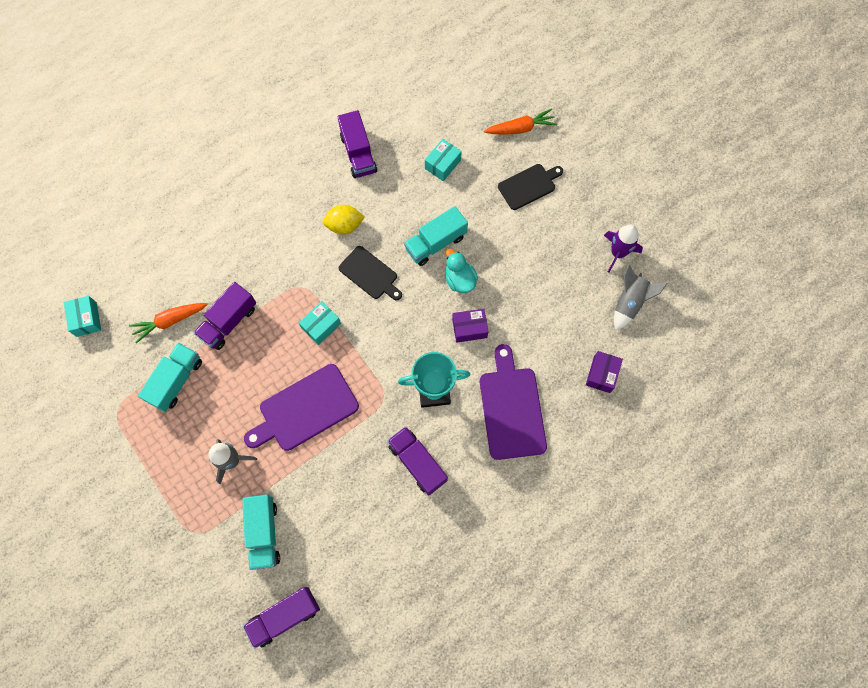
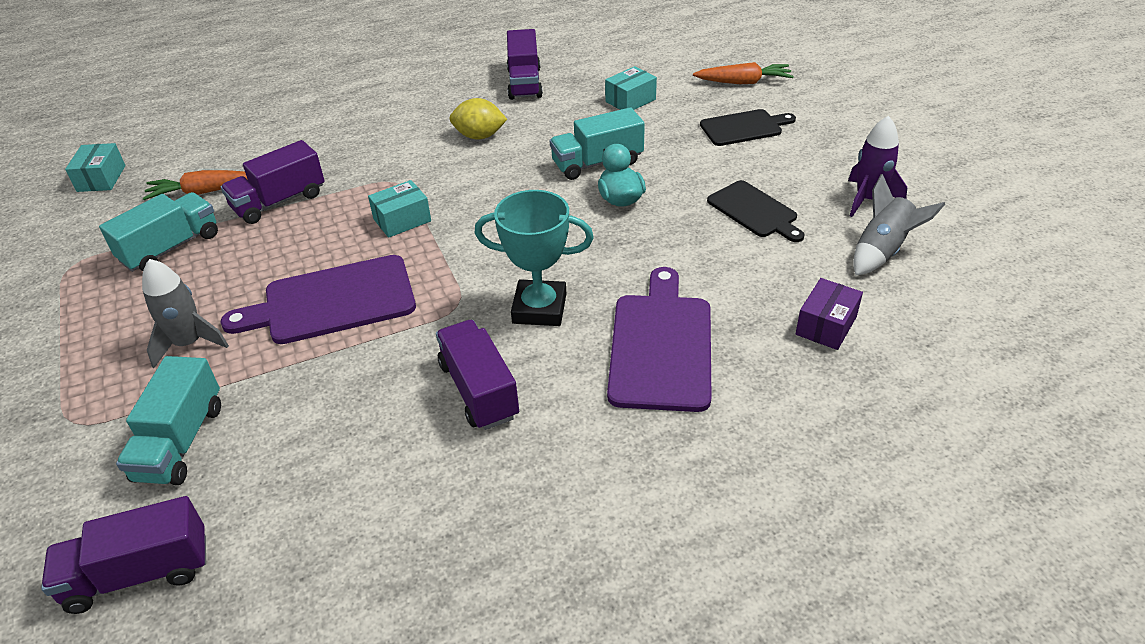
camera: 15 degrees right, 30 degrees down
black cutting board [339,246,402,300] -> black cutting board moved to [707,180,805,242]
purple box [452,309,488,343] -> none

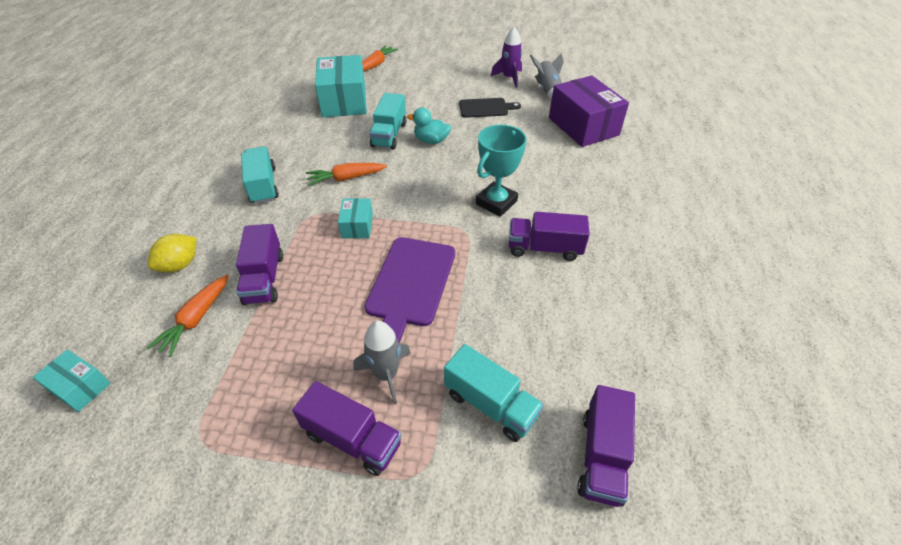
camera: 60 degrees left, 5 degrees up
turquoise truck [99,192,218,272] -> turquoise truck moved to [241,146,279,204]
yellow lemon [449,98,507,140] -> yellow lemon moved to [148,234,197,273]
purple truck [507,29,543,100] -> purple truck moved to [292,381,402,476]
turquoise box [605,66,657,110] -> turquoise box [315,55,367,117], size x2.03
purple cutting board [607,267,712,412] -> none
black cutting board [700,109,796,146] -> none
purple box [796,278,863,350] -> purple box [549,75,629,147], size x2.03
none -> orange carrot [306,163,387,186]

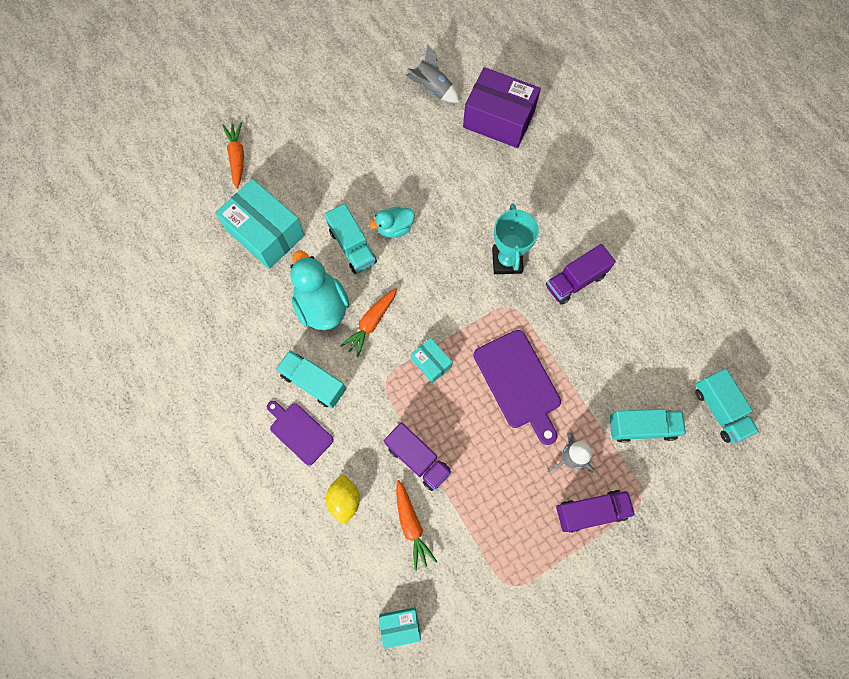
camera: 40 degrees left, 25 degrees up
black cutting board [459,98,521,118] -> none
purple rocket [491,27,522,88] -> none
purple truck [577,385,635,507] -> turquoise truck [695,368,759,443]
none -> purple cutting board [267,401,334,466]
none -> turquoise duck [290,250,349,330]

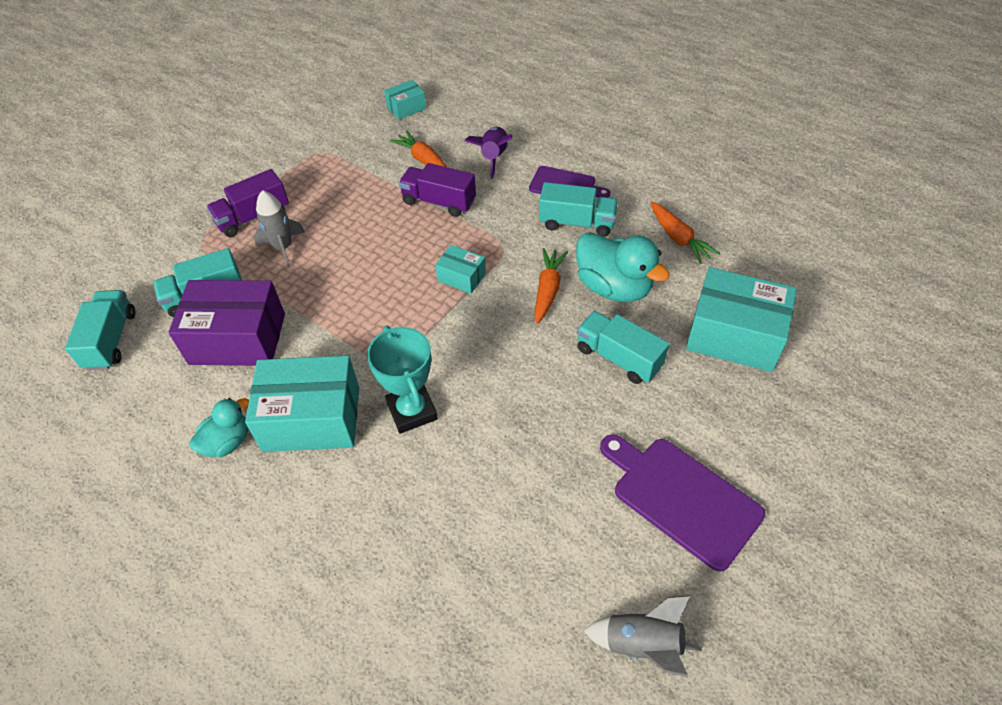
camera: 160 degrees right, 20 degrees down
orange carrot [222,122,244,189] -> orange carrot moved to [650,201,720,264]
yellow lemon [326,474,360,524] -> purple rocket [465,127,512,179]
turquoise duck [369,206,415,238] -> turquoise duck moved to [189,398,249,457]
purple box [463,67,541,148] -> purple box moved to [168,280,285,366]
purple cutting board [474,330,561,445] -> purple cutting board moved to [600,434,765,572]
purple truck [546,244,616,305] -> turquoise box [245,356,359,452]
turquoise truck [695,368,759,443] -> turquoise truck turned 45 degrees clockwise [65,290,135,370]

